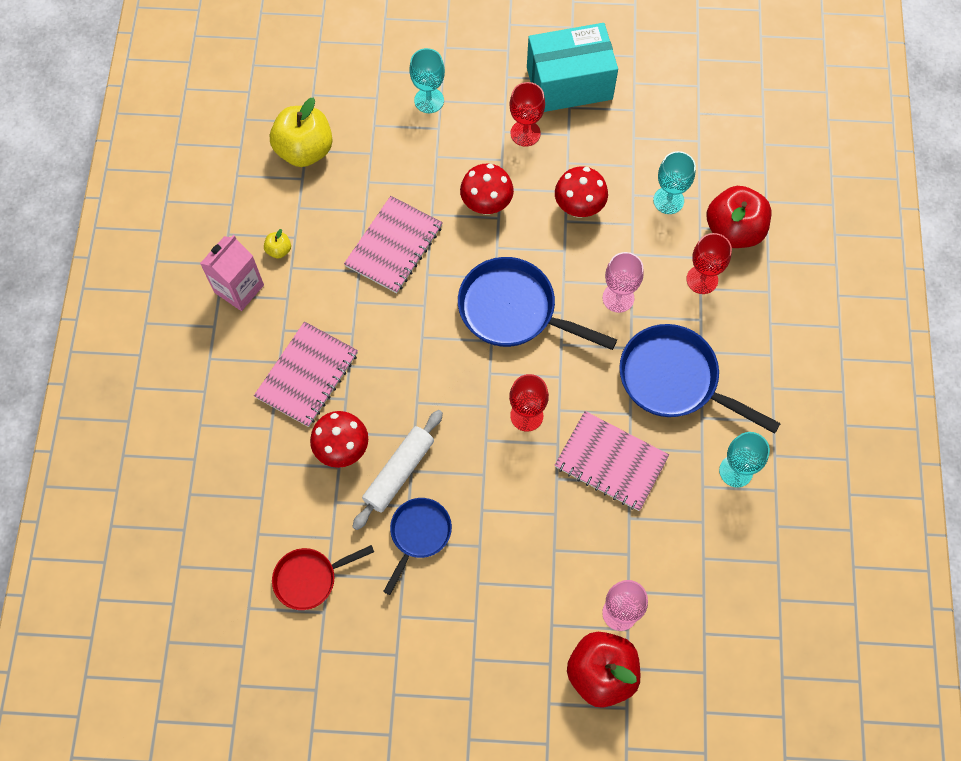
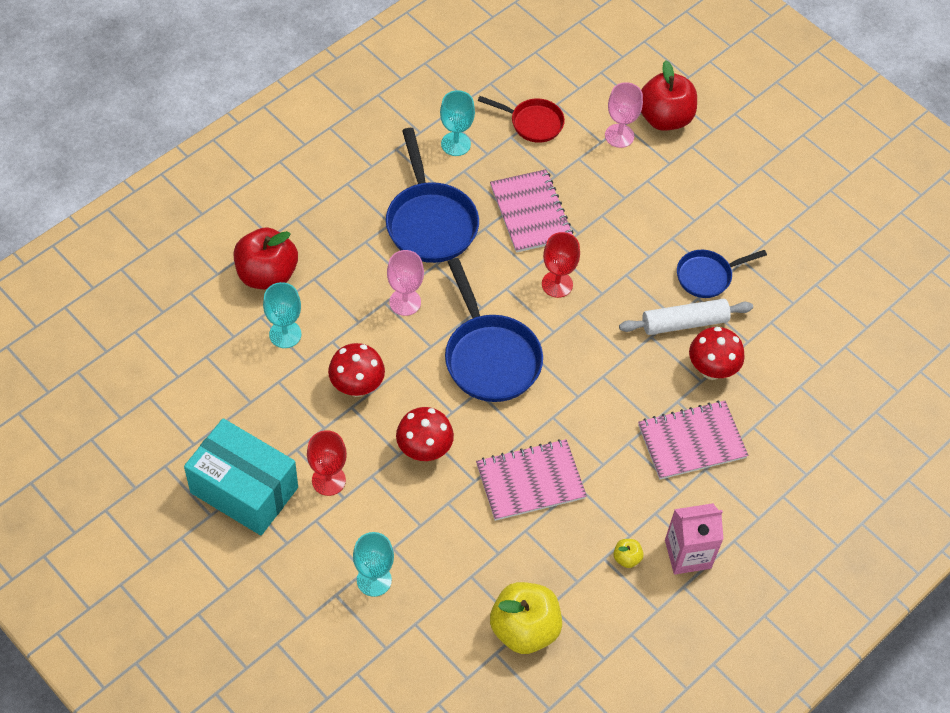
camera: 140 degrees left, 10 degrees down
red pan [272,545,374,610] -> red pan moved to [478,96,565,143]
red goblet [686,233,732,294] -> none

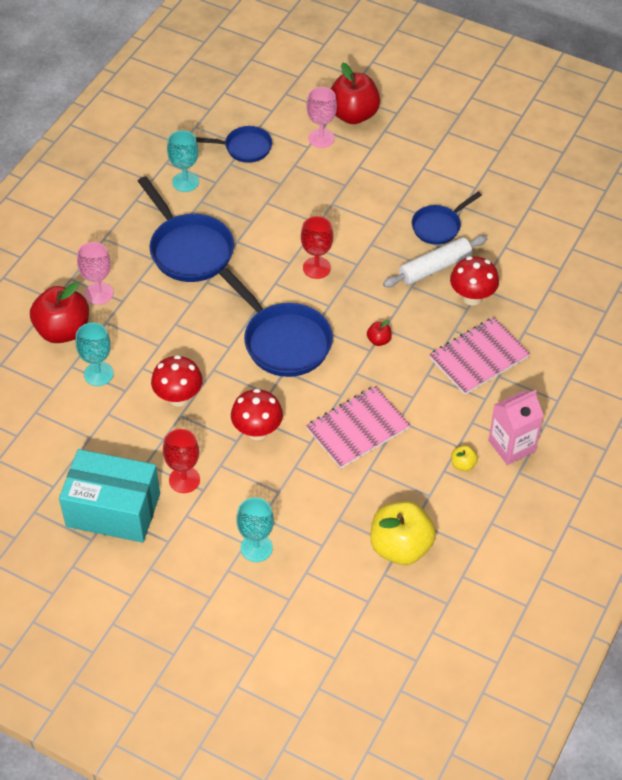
camera: 15 degrees left, 5 degrees down
pink goblet [387,250,424,316] -> pink goblet moved to [77,242,113,305]
red pan [478,96,565,143] -> blue pan [196,126,272,163]
pink notebook [490,169,574,253] -> none
none -> red apple [367,320,392,346]

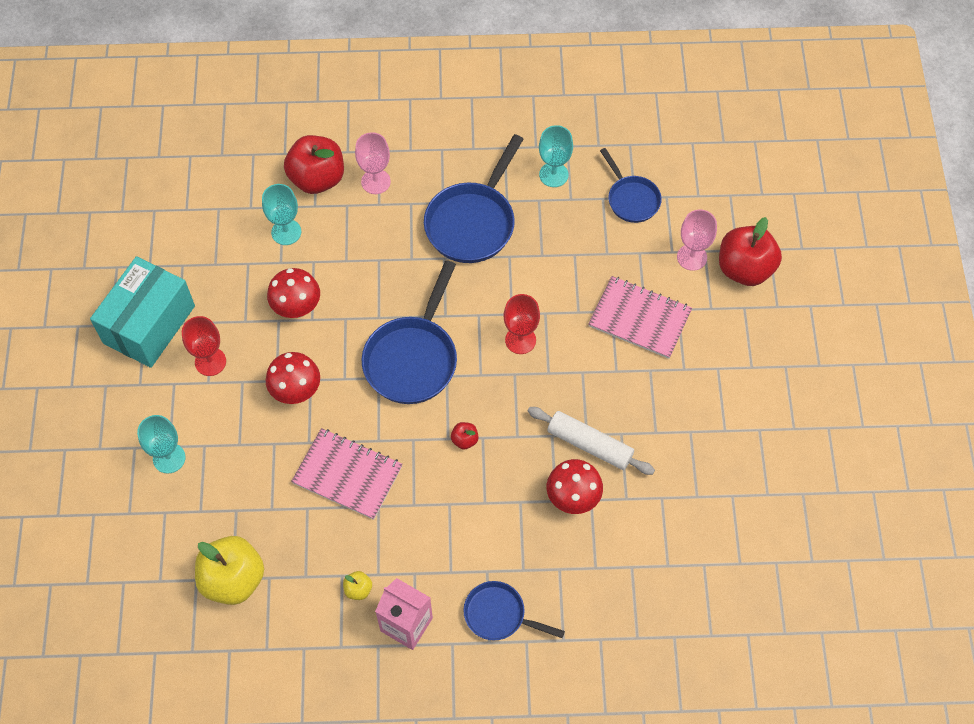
camera: 60 degrees right, 10 degrees up
turquoise box [59,449,160,543] -> turquoise box turned 45 degrees clockwise [90,256,195,368]
blue pan [412,192,482,245] -> blue pan moved to [463,581,565,640]
pink notebook [429,317,530,395] -> pink notebook moved to [588,276,692,359]

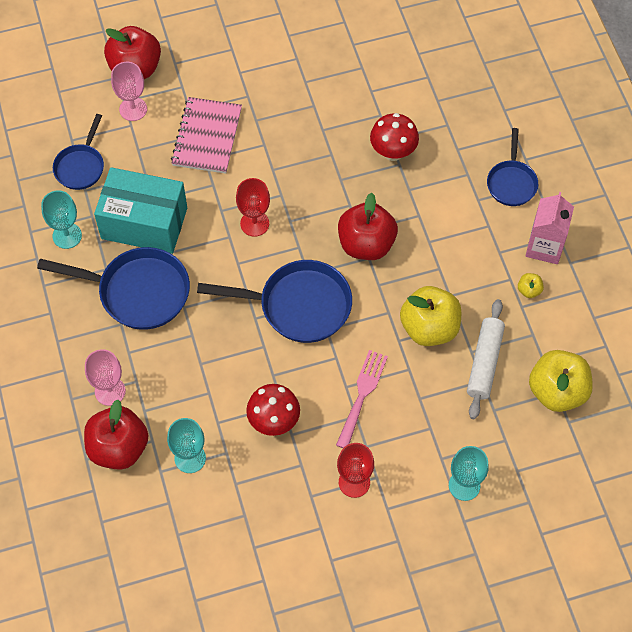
camera: 105 degrees left, 0 degrees up
turquoise box [90,256,195,368] -> turquoise box moved to [94,167,187,254]
red mushroom [266,352,320,404] -> pink fork [336,350,388,448]
pink notebook [291,428,403,520] -> yellow apple [400,286,461,346]
red apple [451,422,479,450] -> red apple [338,193,398,260], size x2.34
white rolling pin [528,407,655,475] -> white rolling pin moved to [467,299,505,419]
blue pan [600,148,662,223] -> blue pan turned 150 degrees clockwise [53,114,104,190]

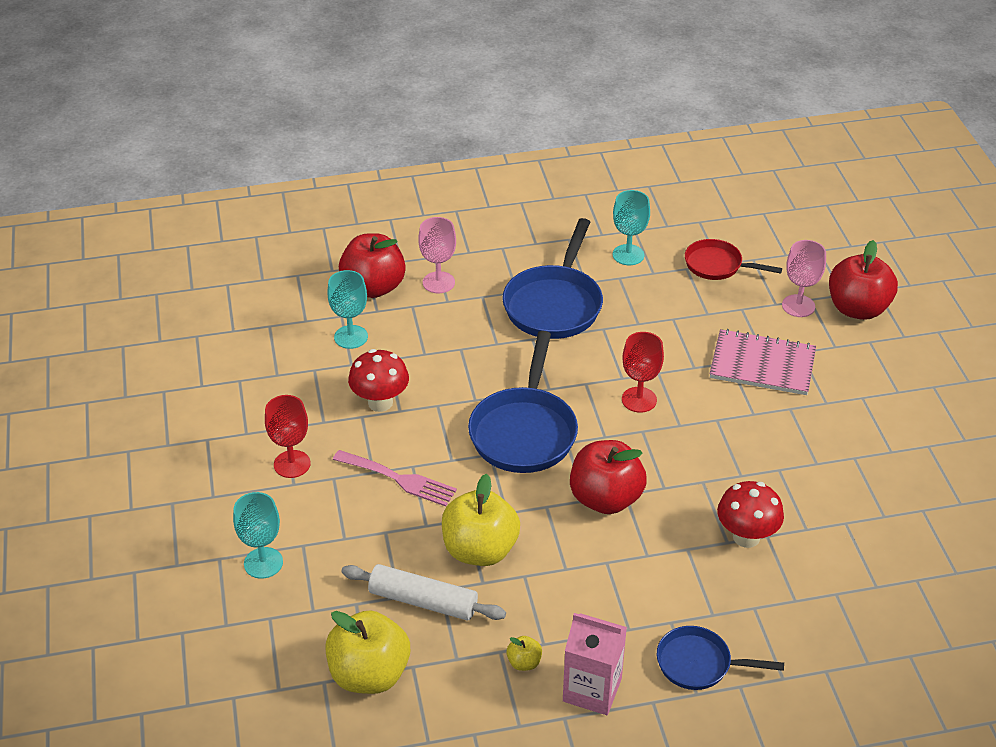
camera: 95 degrees right, 20 degrees down
blue pan [53,114,104,190] -> red pan [685,239,782,280]
turquoise box [94,167,187,254] -> none

